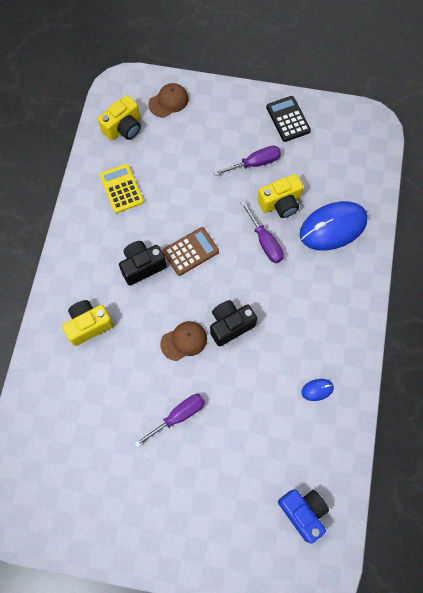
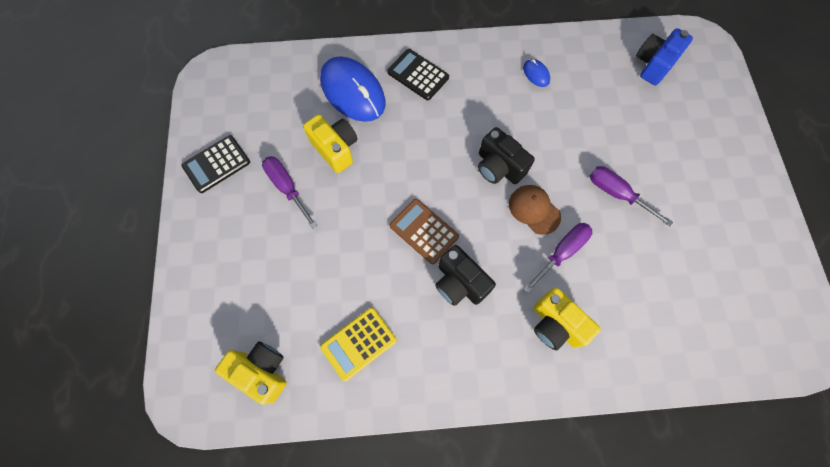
camera: 105 degrees left, 0 degrees up
brown cap [148,83,188,117] -> none
purple screwdriver [241,201,284,263] -> purple screwdriver moved to [523,223,592,293]
none -> black calculator [387,49,449,100]

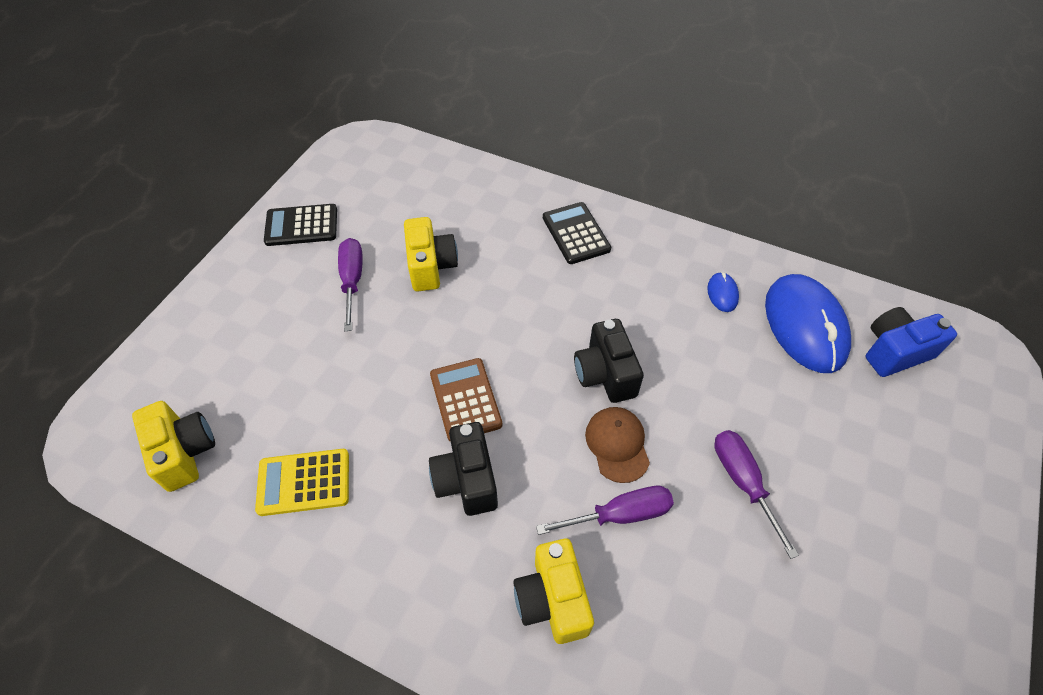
camera: 30 degrees right, 15 degrees down
blue mouse [320,56,385,122] -> blue mouse moved to [765,274,851,373]

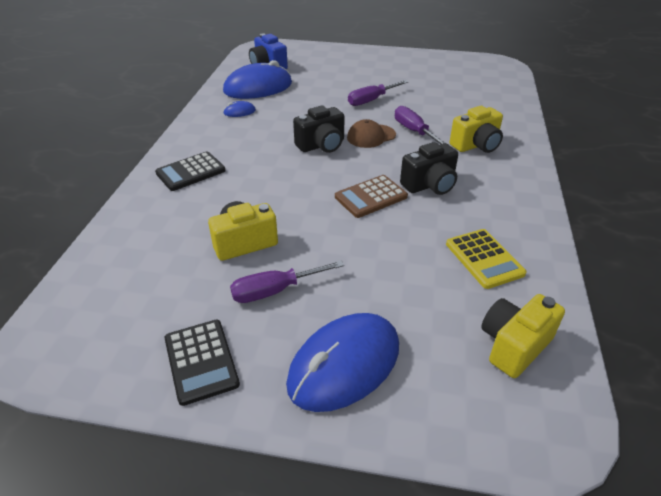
camera: 105 degrees left, 15 degrees down
none -> blue mouse [286,313,399,412]

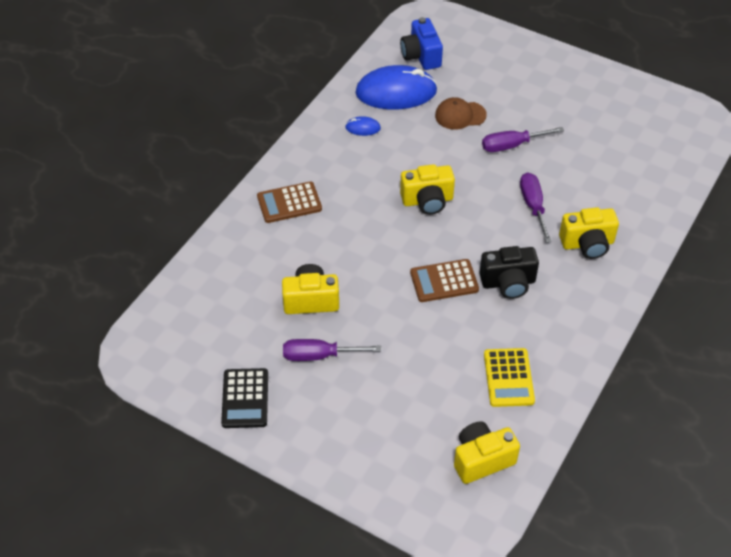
camera: 20 degrees right, 10 degrees up
black calculator [155,151,226,191] -> brown calculator [257,182,322,223]
blue mouse [286,313,399,412] -> none
black camera [293,106,345,153] -> yellow camera [400,164,455,215]
brown cap [347,119,396,148] -> brown cap moved to [435,97,487,130]

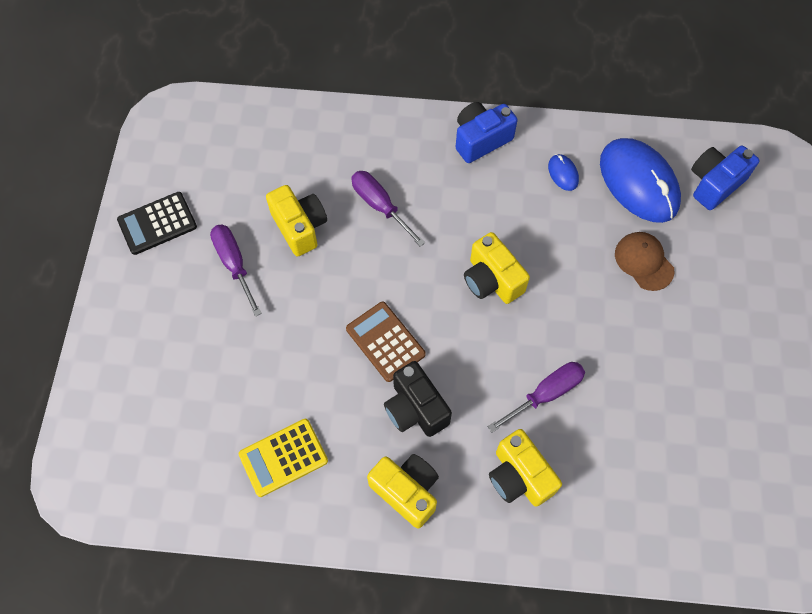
camera: 65 degrees right, 15 degrees up
brown calculator [257,182,322,223] -> none
yellow camera [454,421,520,484] -> yellow camera moved to [367,454,439,528]
purple screwdriver [482,127,564,152] -> purple screwdriver moved to [351,171,425,247]
none -> blue camera [456,102,518,163]

